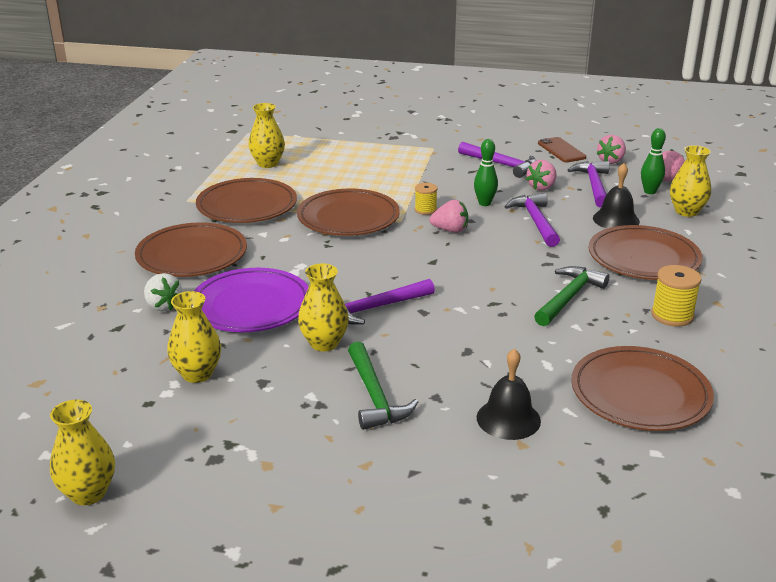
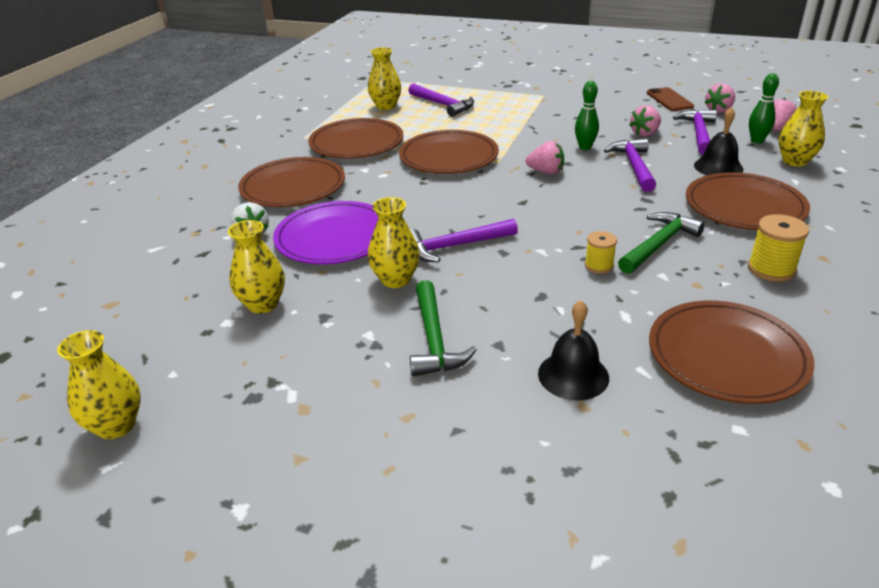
camera: 10 degrees right, 5 degrees up
yellow spool [415,183,438,215] -> yellow spool moved to [585,231,617,274]
purple hammer [458,142,536,178] -> purple hammer moved to [408,83,474,117]

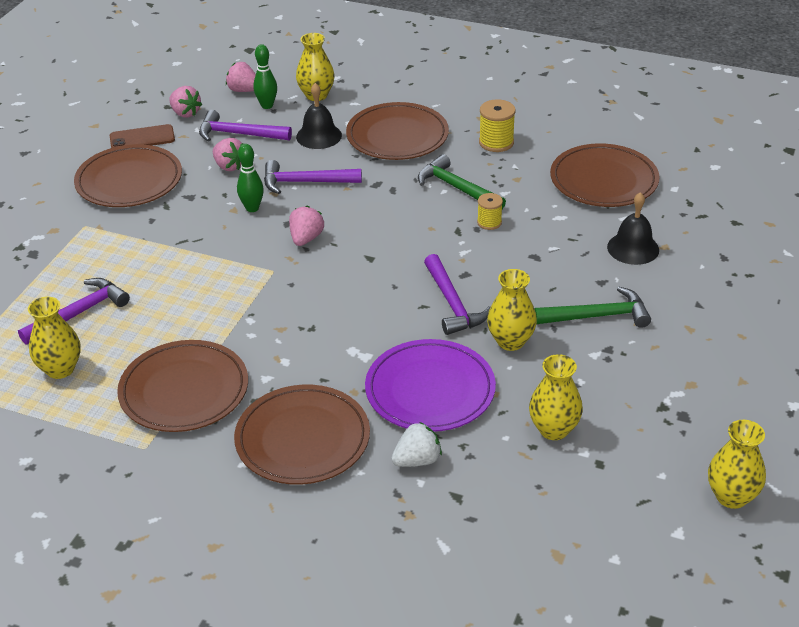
camera: 90 degrees left, 5 degrees up
brown plate [399,130,499,174] -> brown plate moved to [74,144,182,207]

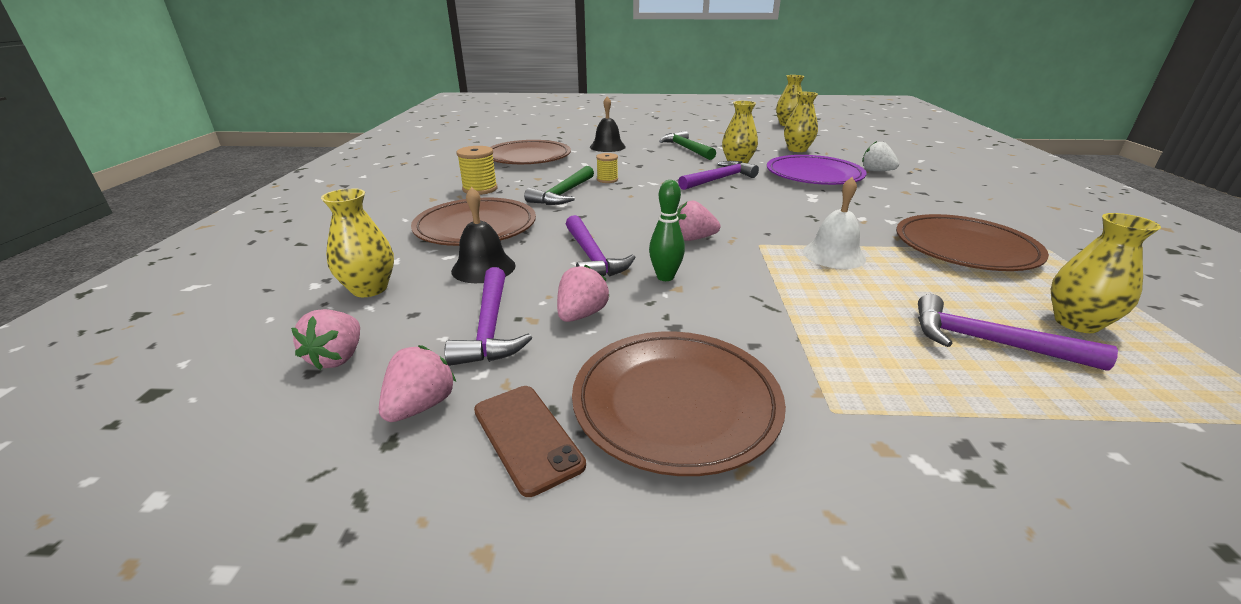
camera: 110 degrees left, 10 degrees down
brown plate [234,385,370,485] -> none
green bowling pin [253,44,277,109] -> none
none -> white bell [803,177,866,269]

